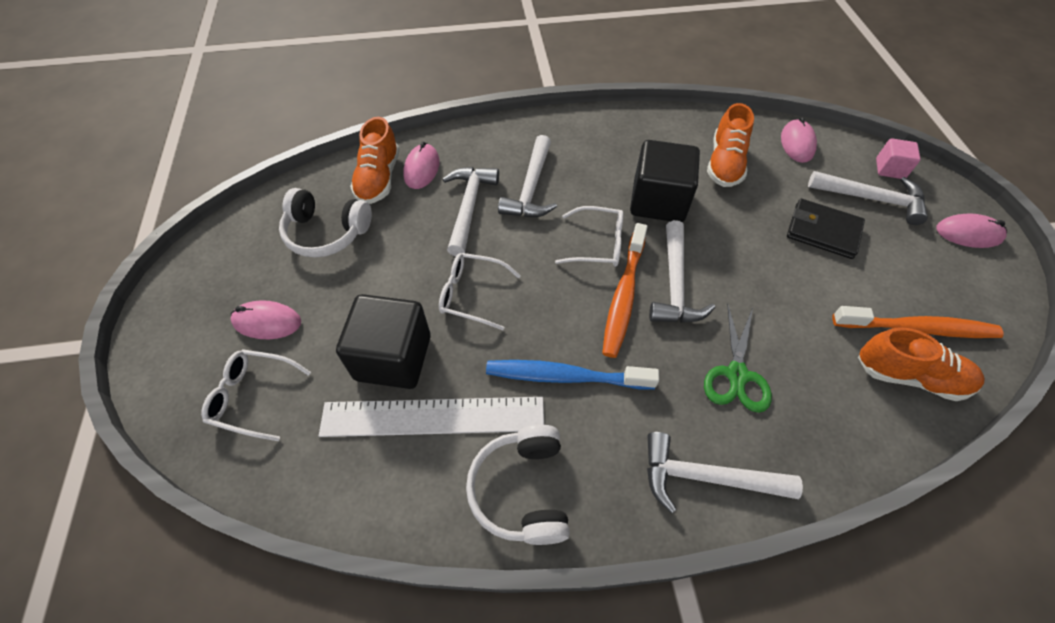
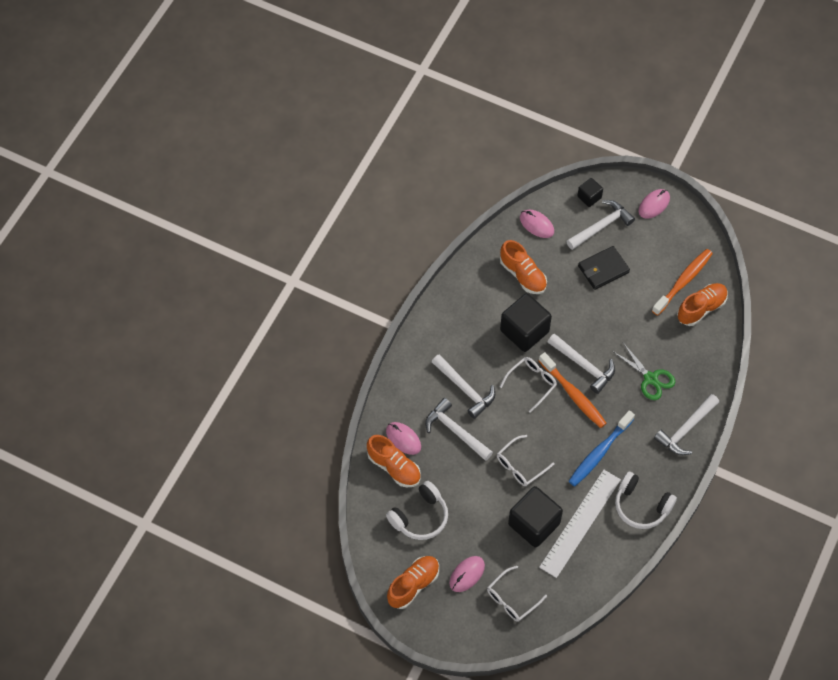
camera: 55 degrees left, 5 degrees up
pink cube [876,138,921,179] -> black cube [577,178,603,207]
none -> orange shoe [387,556,439,609]

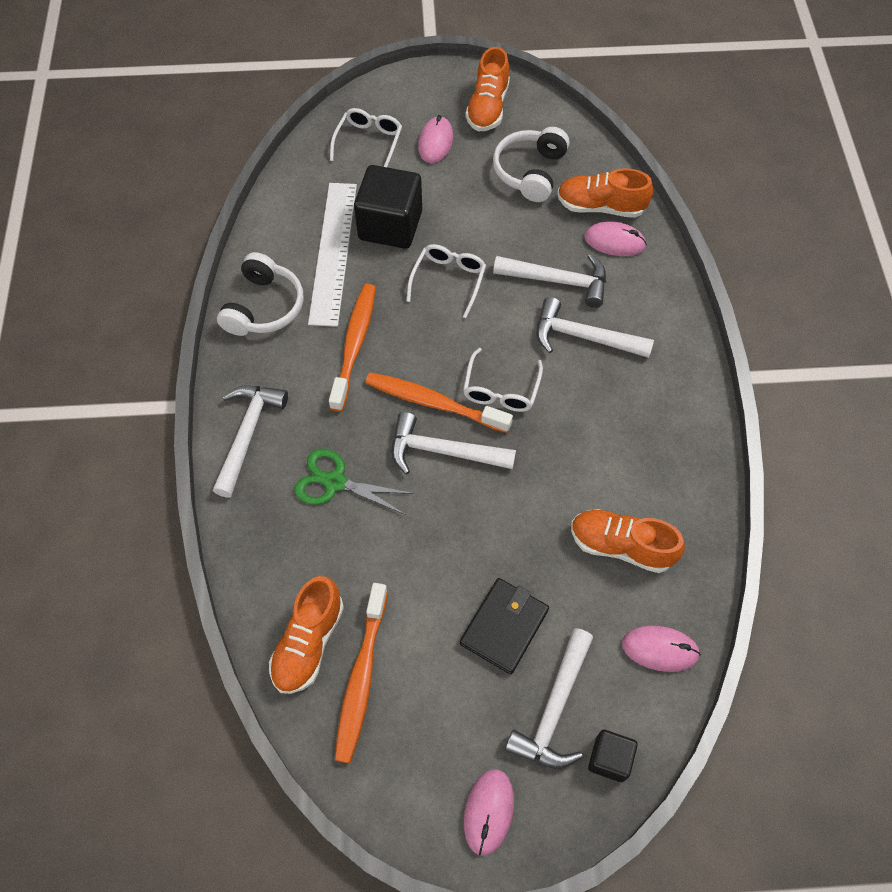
camera: 150 degrees right, 0 degrees up
black cube [500,293,552,352] -> none
blue toothbrush [569,410,635,486] -> orange toothbrush [329,284,376,412]
white headphones [615,472,677,529] -> white headphones turned 105 degrees clockwise [217,252,304,336]

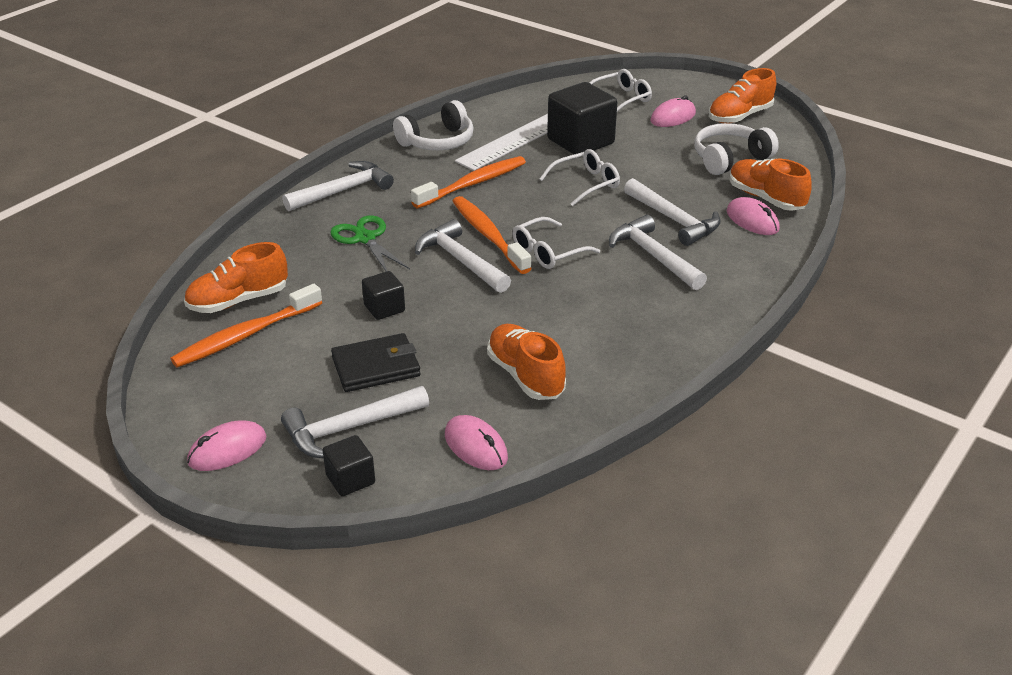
camera: 40 degrees right, 25 degrees down
none -> black cube [362,271,405,320]

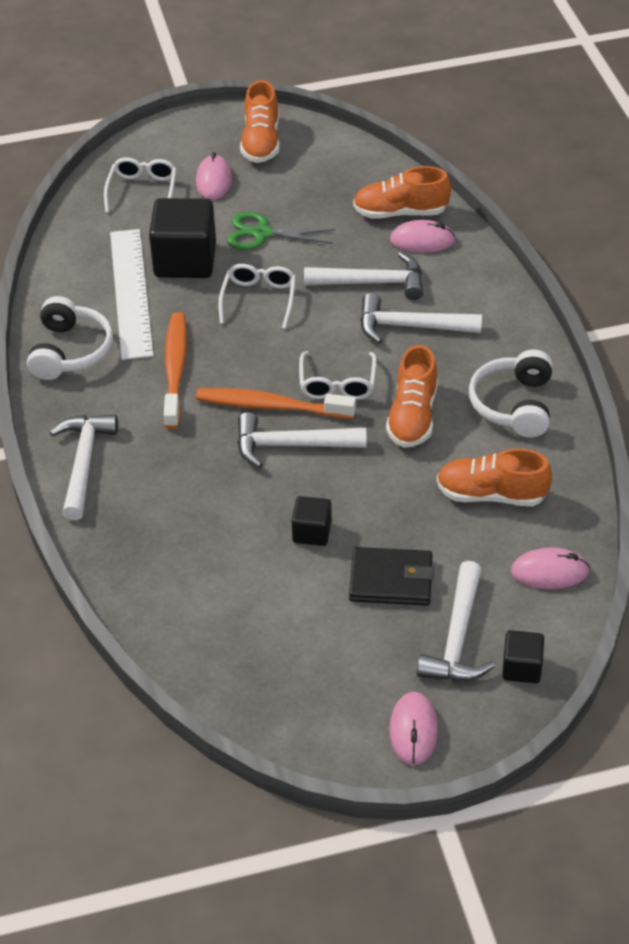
camera: 50 degrees left, 10 degrees up
orange toothbrush [170,284,322,368] -> none
orange shoe [184,242,288,313] -> orange shoe moved to [386,345,438,448]
green scissors [330,215,410,271] -> green scissors moved to [227,212,335,250]
black wallet [331,333,421,392] -> black wallet turned 75 degrees clockwise [349,547,434,605]
white headphones [694,123,779,175] -> white headphones moved to [469,350,553,438]

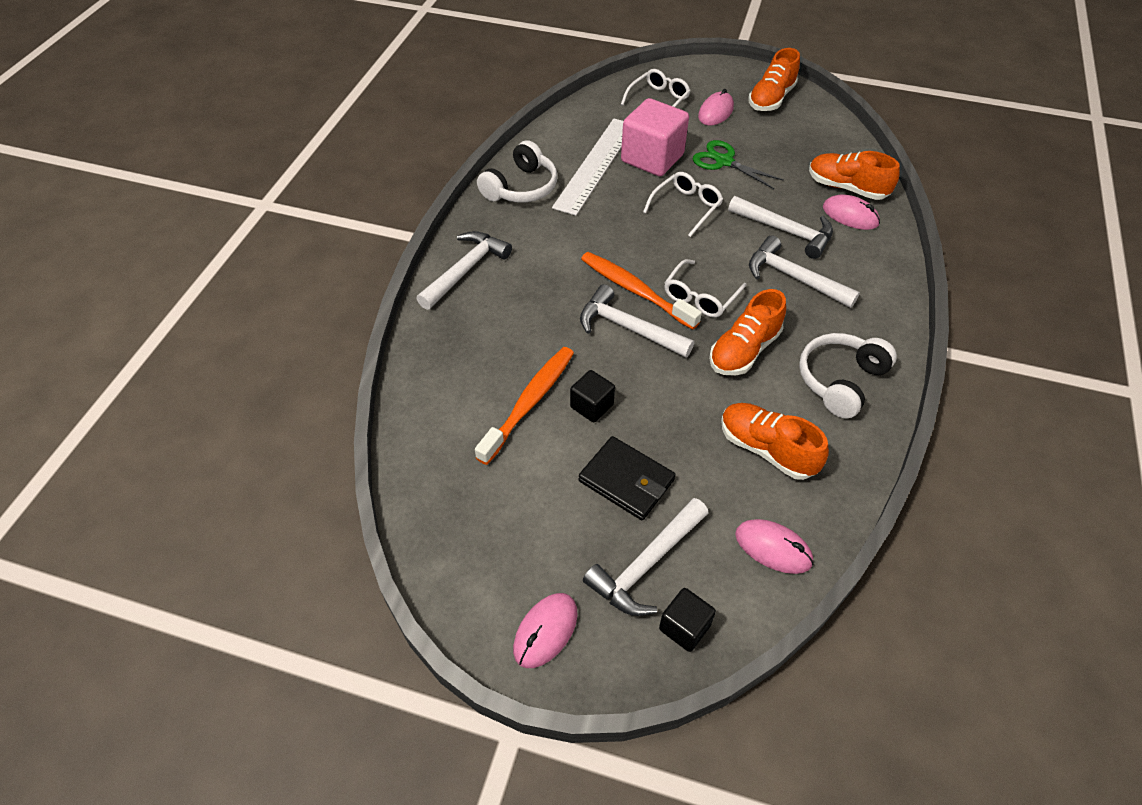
camera: 30 degrees right, 5 degrees up
black cube [149,198,216,278] -> pink cube [621,98,689,176]
orange toothbrush [164,312,187,429] -> orange toothbrush moved to [475,347,574,465]

